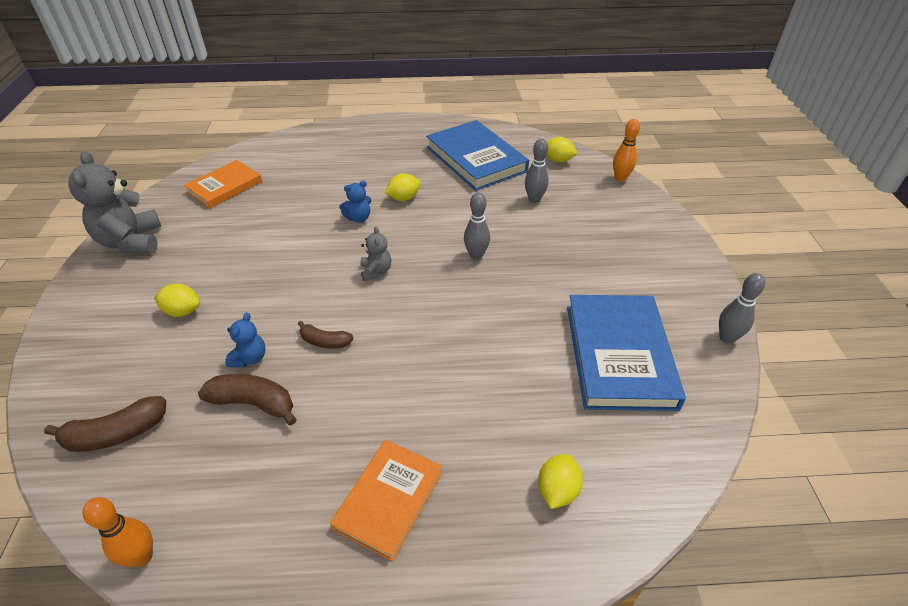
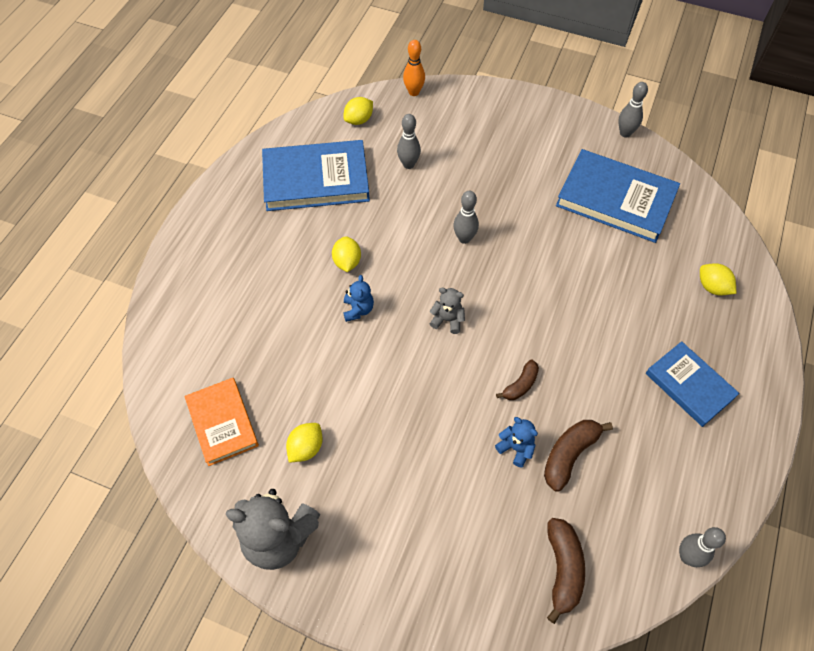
camera: 65 degrees left, 15 degrees up
orange bowling pin [83,497,153,567] -> grey bowling pin [679,527,726,567]
yellow lemon [154,284,200,317] -> yellow lemon moved to [286,423,323,462]
orange book [330,440,442,561] -> blue book [646,341,739,427]

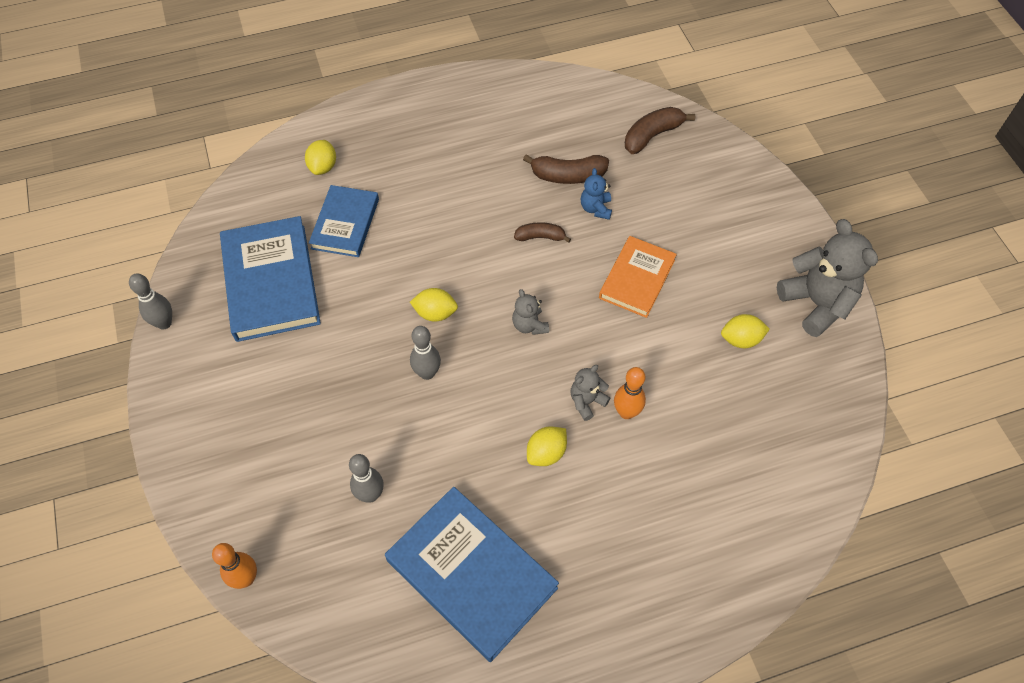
camera: 130 degrees left, 0 degrees up
orange book [184,378,259,466] -> orange book moved to [599,236,677,318]
yellow lemon [343,97,373,125] -> yellow lemon moved to [410,288,458,322]
blue teddy bear [343,275,374,322] -> grey teddy bear [570,365,610,421]
blue book [646,341,739,427] -> blue book moved to [309,185,379,257]
grey bowling pin [679,527,726,567] -> none
none -> orange bowling pin [614,367,646,419]

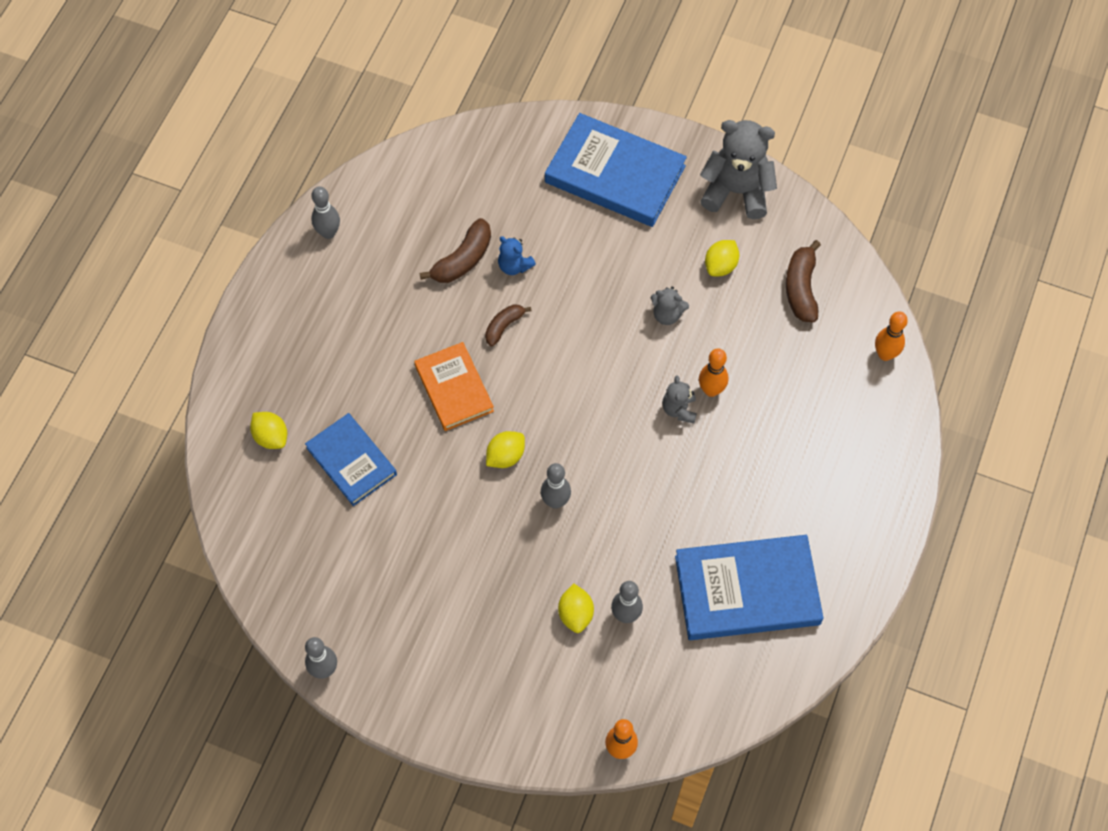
camera: 50 degrees left, 5 degrees up
blue book [220,216,321,342] -> blue book moved to [545,113,687,227]
grey teddy bear [512,289,549,335] -> grey teddy bear moved to [651,286,689,325]
yellow lemon [527,427,567,466] -> yellow lemon moved to [558,583,594,633]
orange book [599,236,677,318] -> orange book moved to [414,342,494,431]
brown banana [625,107,695,154] -> brown banana moved to [786,240,821,322]
none -> grey bowling pin [311,186,340,239]
none -> orange bowling pin [875,311,908,361]

